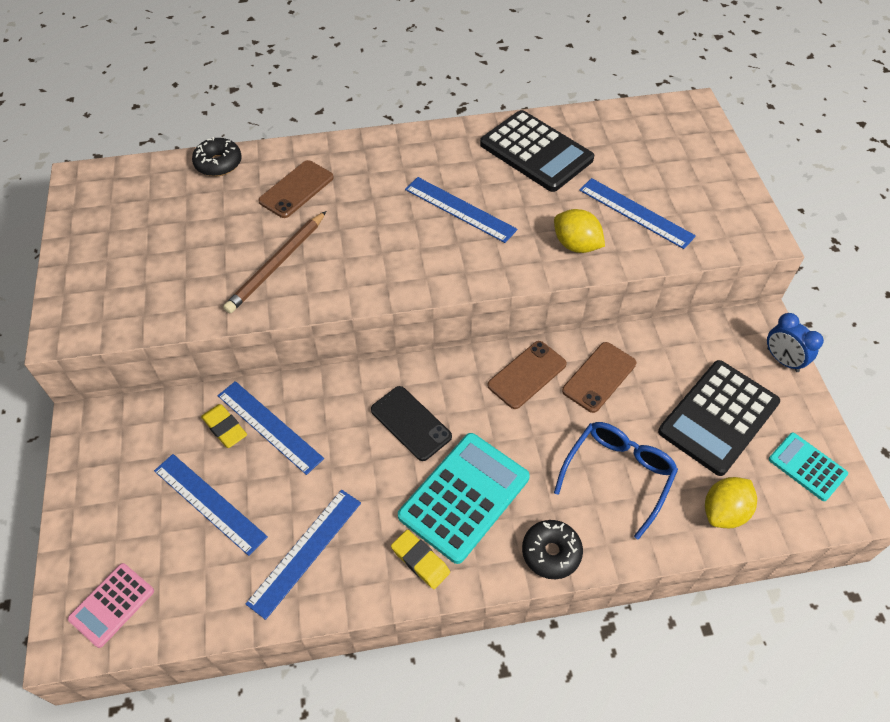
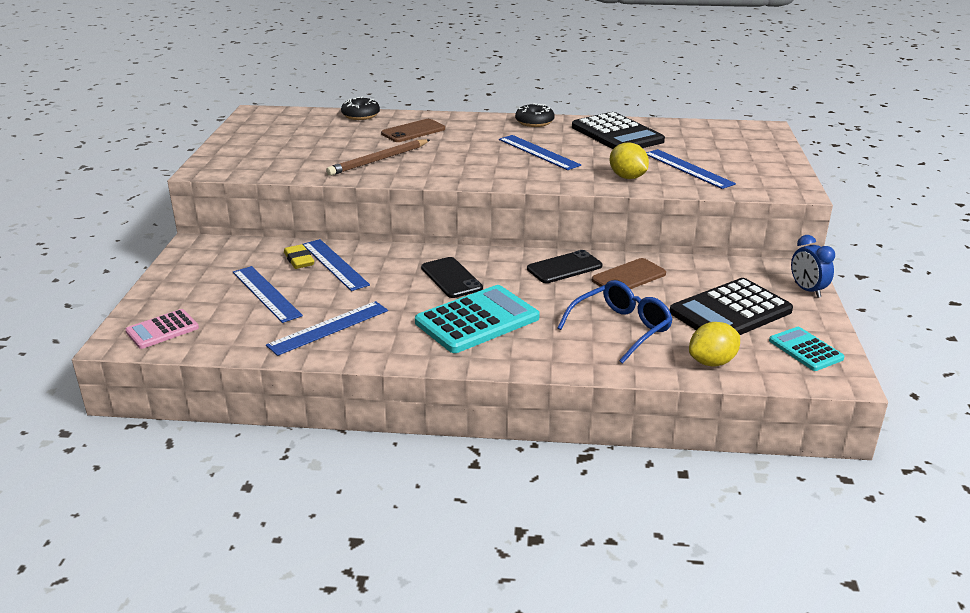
camera: 15 degrees right, 25 degrees down
yellow eraser [391,530,450,589] -> none
brown phone [487,341,567,409] -> black phone [527,250,602,283]
black donut [522,520,583,579] -> black donut moved to [515,103,555,127]

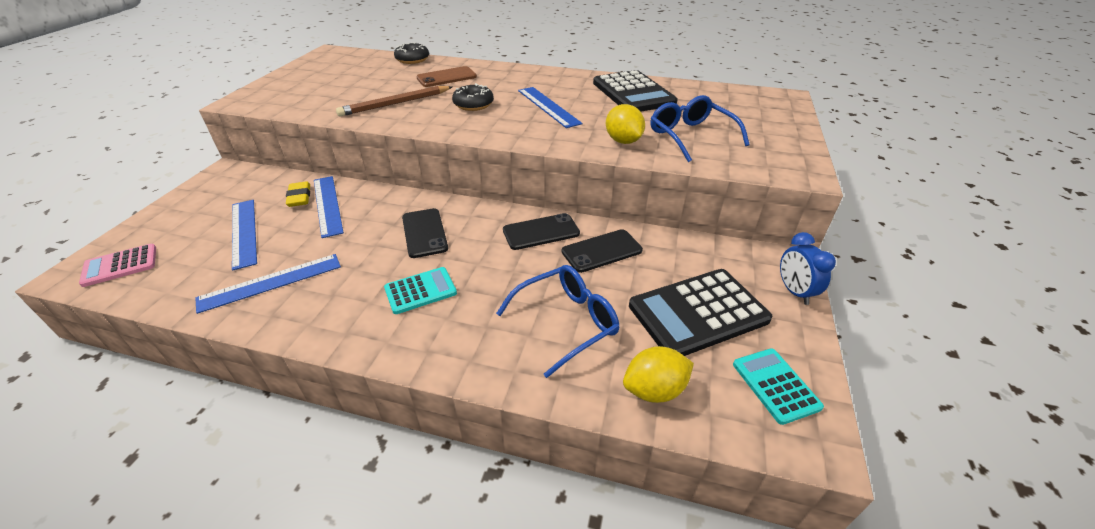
camera: 10 degrees right, 10 degrees up
turquoise calculator [415,285,540,353] -> turquoise calculator [384,267,457,314], size x0.56
black donut [515,103,555,127] -> black donut moved to [452,83,494,111]
brown phone [592,258,666,289] -> black phone [562,229,643,273]
blue ruler [646,149,736,189] -> blue glasses [650,95,750,162]

